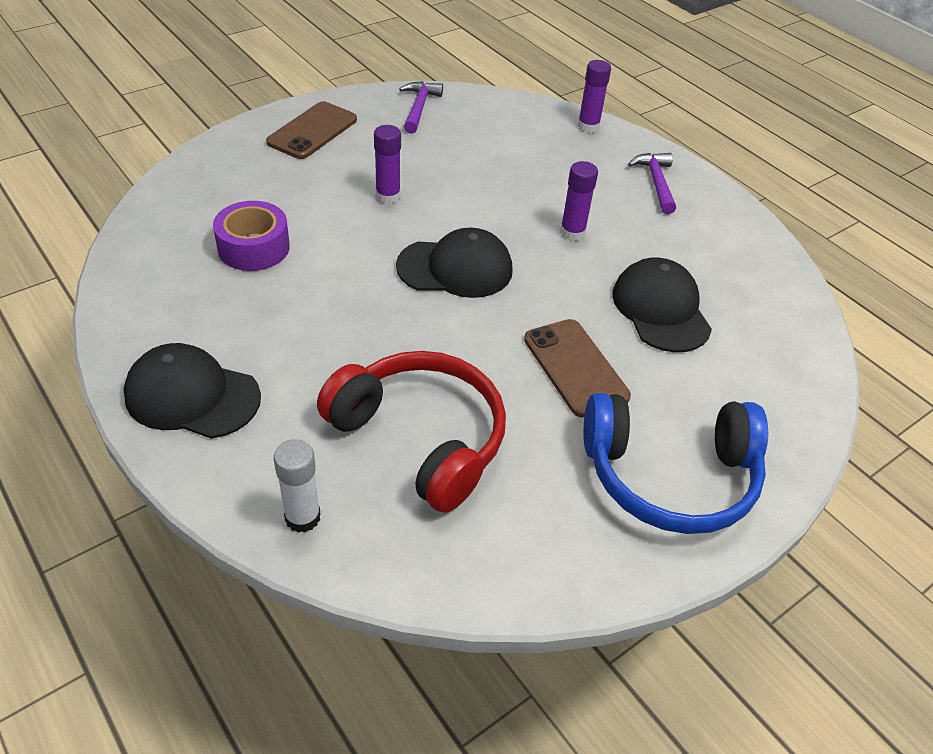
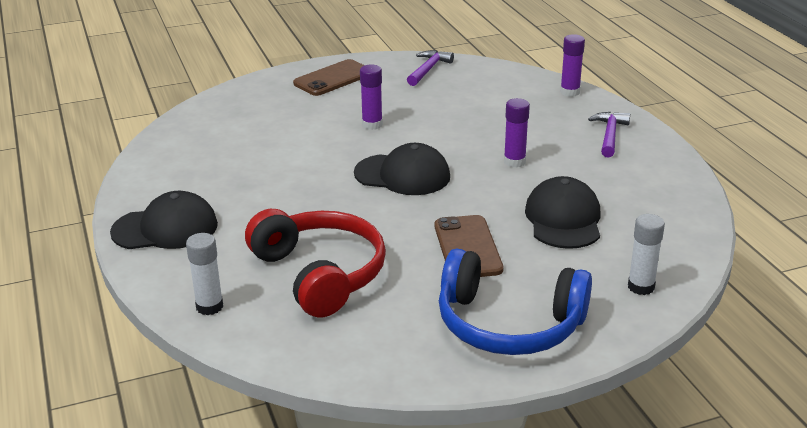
camera: 20 degrees right, 15 degrees down
black cap [124,343,261,439] -> black cap turned 135 degrees clockwise [110,191,218,249]
purple tape [213,201,290,271] -> none
none -> white glue stick [628,214,665,295]

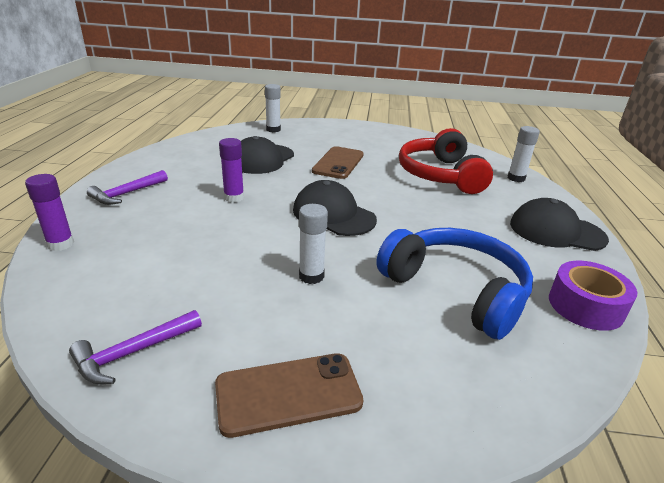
camera: 155 degrees left, 0 degrees up
purple glue stick [360,65,383,130] -> white glue stick [299,204,328,284]
blue headphones [439,248,592,355] -> blue headphones moved to [376,228,533,340]
none -> purple tape [549,261,637,331]

